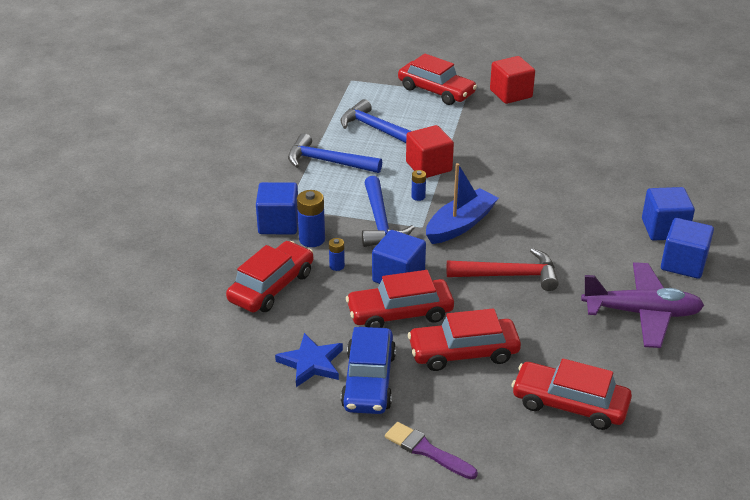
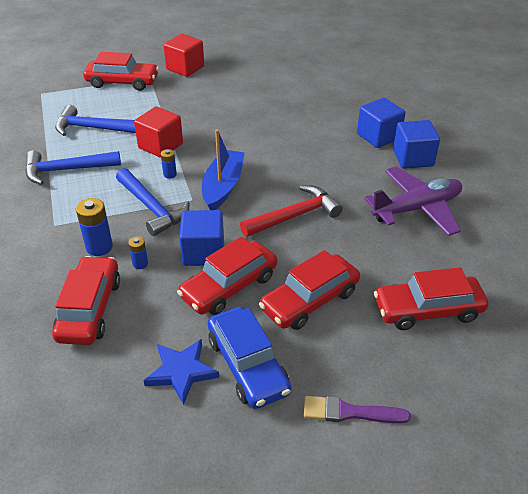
camera: 30 degrees left, 5 degrees up
blue cube [256,182,298,234] -> none

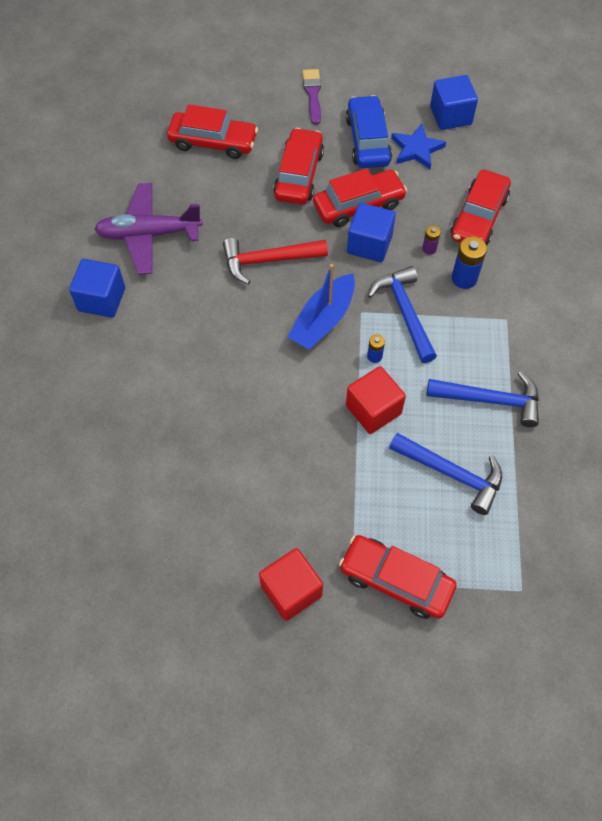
camera: 160 degrees left, 20 degrees up
blue battery [128,236,148,269] -> purple battery [422,225,441,255]
red car [259,250,360,330] -> red car turned 60 degrees counterclockwise [273,128,324,204]
purple brush [304,396,411,423] -> purple brush turned 120 degrees counterclockwise [303,69,321,125]
blue cube [357,98,405,148] -> blue cube moved to [430,75,478,130]

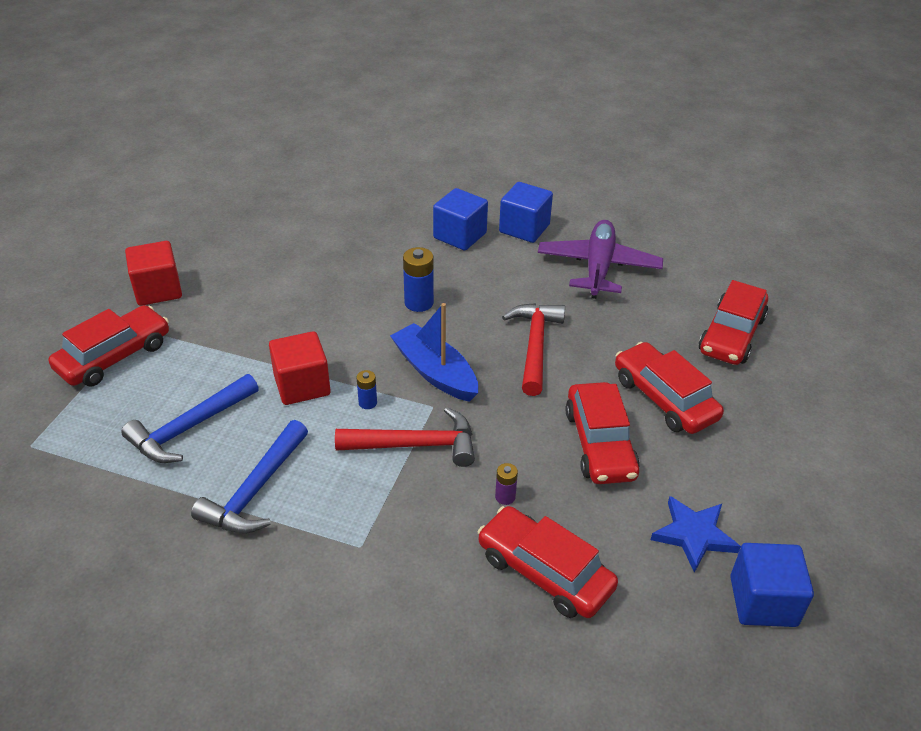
camera: 105 degrees right, 20 degrees down
red car [273,128,324,204] -> red car turned 150 degrees counterclockwise [615,342,724,434]
purple brush [303,69,321,125] -> none
blue car [346,95,392,168] -> none
blue cube [347,203,396,262] -> blue cube moved to [433,188,488,251]
blue hammer [368,266,437,363] -> red hammer [335,407,475,467]
blue battery [452,236,487,289] -> blue battery moved to [403,247,434,312]

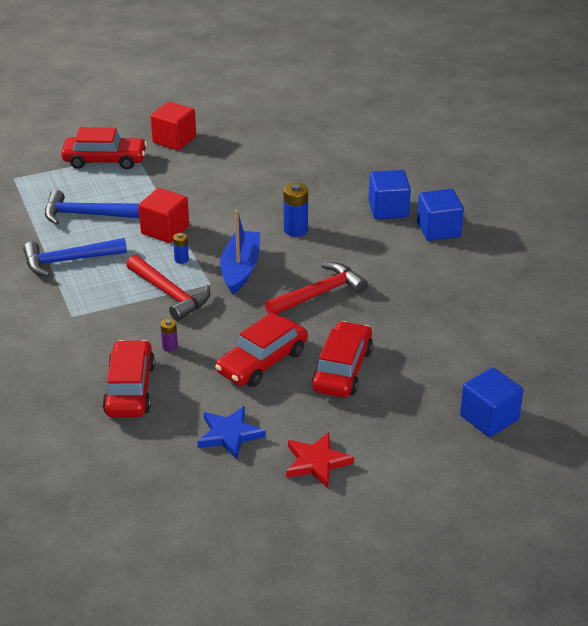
camera: 50 degrees right, 5 degrees down
purple plane [538,220,663,299] -> none
red car [699,280,768,365] -> none
blue cube [730,543,814,627] -> blue cube moved to [460,367,524,437]
none -> red star [286,432,354,488]

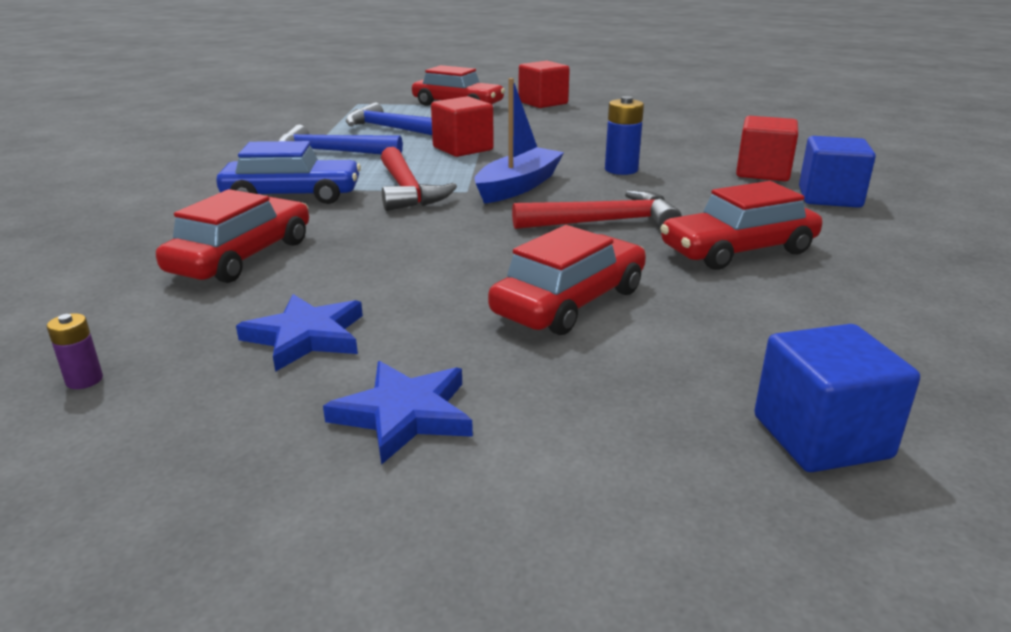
camera: 25 degrees right, 10 degrees down
purple battery [161,319,178,352] -> purple battery moved to [47,313,103,389]
blue battery [173,233,189,264] -> none
red car [215,312,308,387] -> red car moved to [660,181,822,270]
red star [286,432,354,488] -> blue star [323,361,473,465]
blue cube [369,170,411,219] -> red cube [736,116,798,181]
none -> blue car [216,141,361,204]

